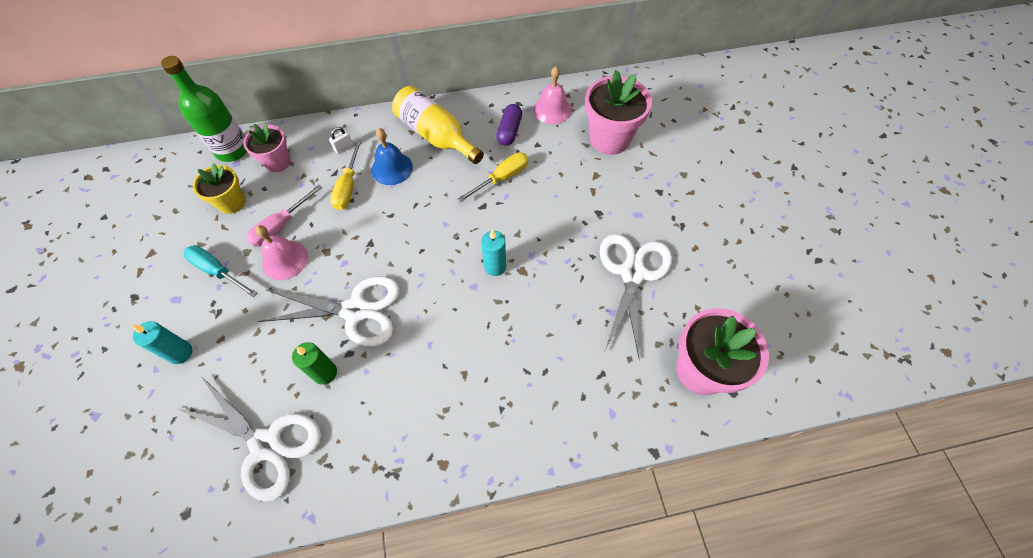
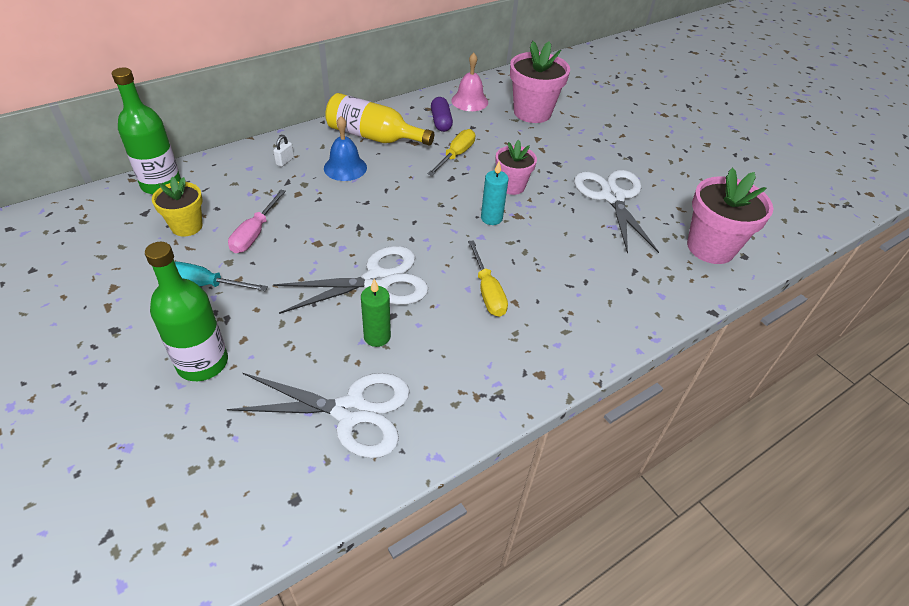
camera: 25 degrees left, 15 degrees down
turquoise candle [132,321,192,364] -> green bottle [145,242,228,381]
pink flower pot [243,123,291,172] -> pink flower pot moved to [495,140,537,195]
pink bell [255,225,308,280] -> none
yellow screwdriver [330,140,362,210] -> yellow screwdriver moved to [468,240,508,317]

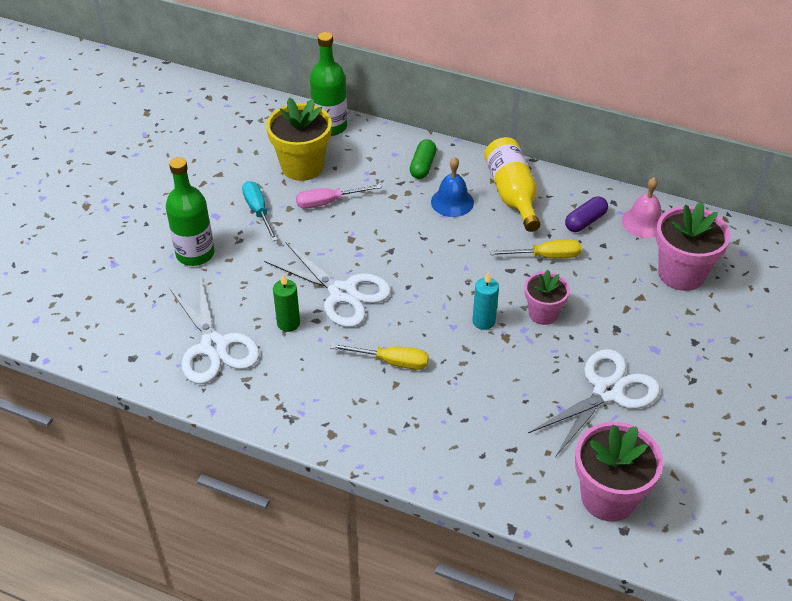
camera: 60 degrees right, 0 degrees up
yellow flower pot [152,177,203,237] -> yellow flower pot [266,97,332,181], size x1.64
white padlock [273,135,294,167] -> green capsule [410,139,436,179]
yellow screwdriver [468,240,508,317] -> yellow screwdriver turned 120 degrees counterclockwise [330,343,429,370]

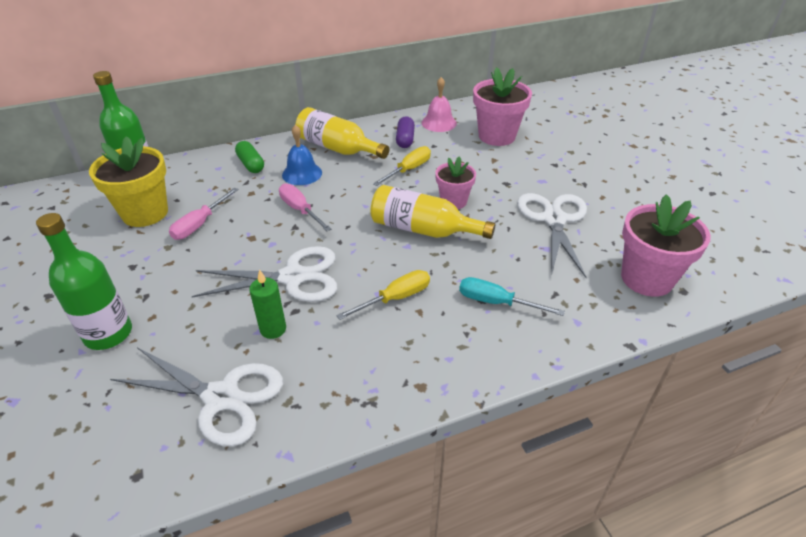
camera: 45 degrees left, 5 degrees down
turquoise screwdriver [242,181,278,241] -> turquoise screwdriver moved to [459,277,565,316]
turquoise candle [473,272,499,330] -> yellow bottle [370,185,495,239]
none -> pink screwdriver [279,183,332,231]

